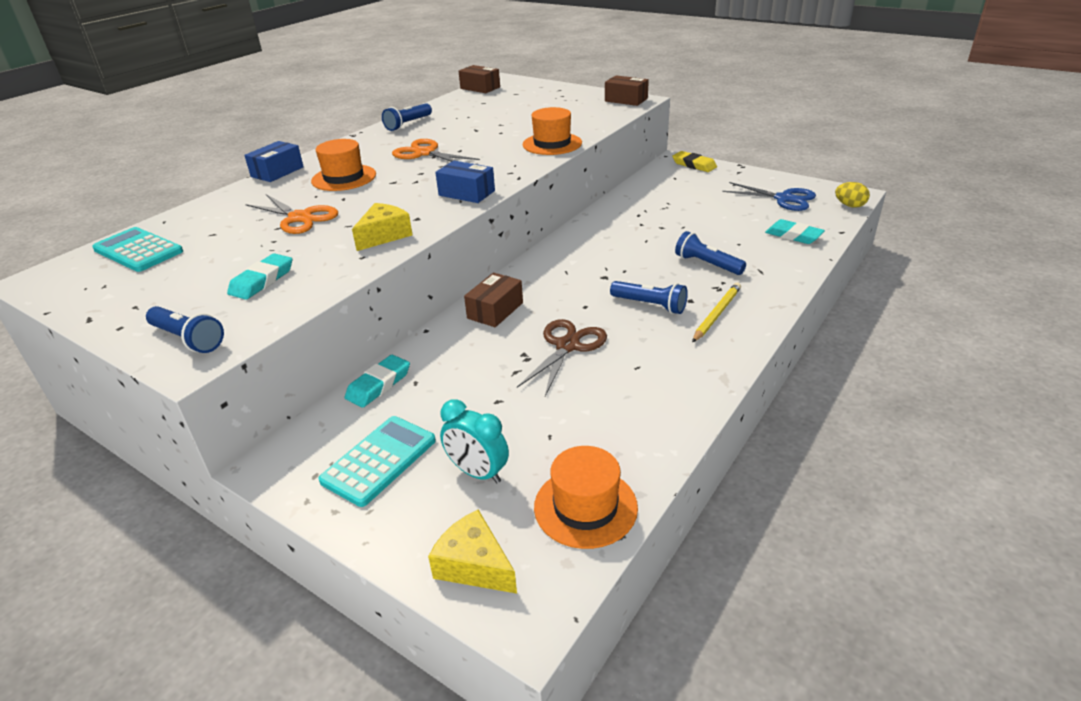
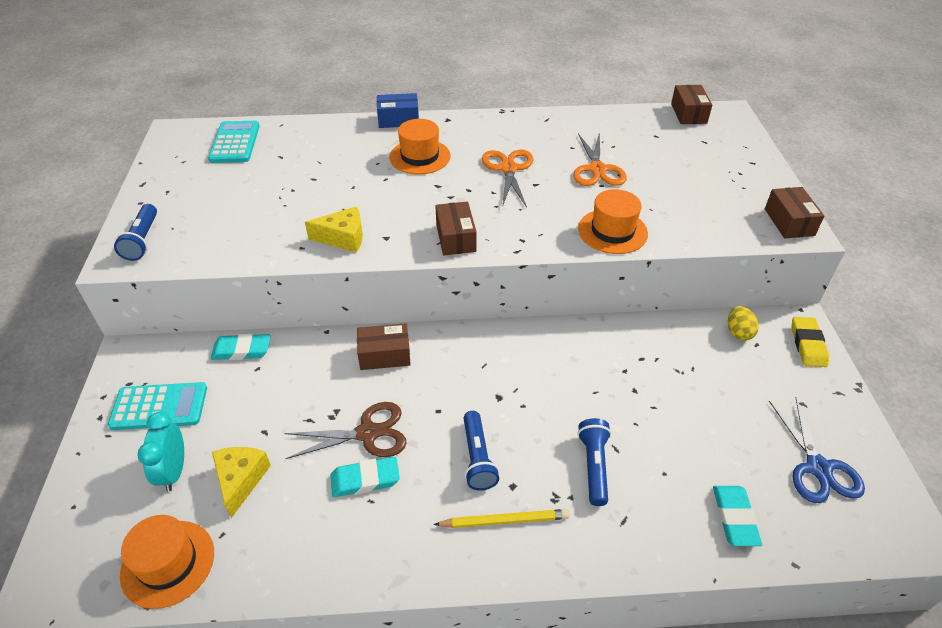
camera: 50 degrees right, 10 degrees up
turquoise eraser [227,253,292,300] -> turquoise eraser moved to [330,457,400,497]
orange scissors [245,194,338,234] -> orange scissors moved to [573,132,627,186]
blue flashlight [382,103,432,131] -> none
yellow cheese [428,510,517,594] -> yellow cheese moved to [212,447,271,518]
blue box [435,161,495,203] -> brown box [435,201,477,255]
yellow egg [835,182,870,208] -> yellow egg moved to [728,306,759,341]

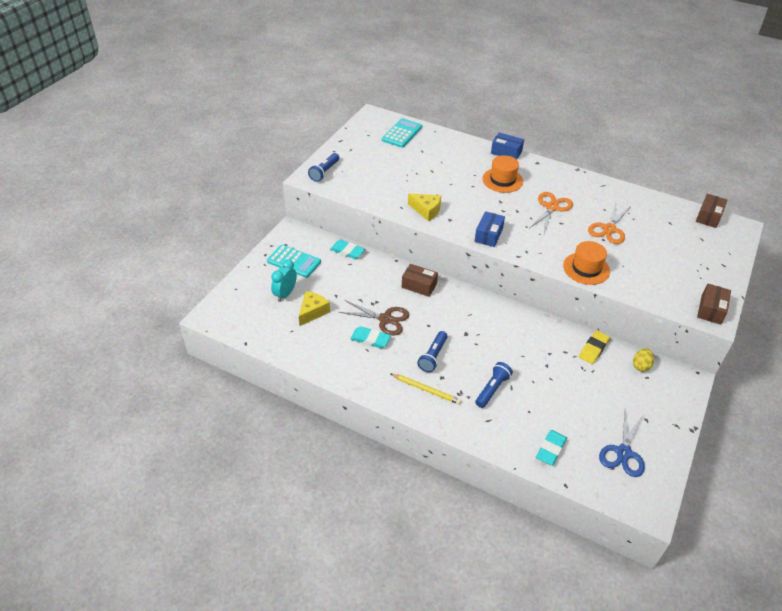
camera: 30 degrees right, 0 degrees up
orange hat [120,515,214,609] -> none
brown box [435,201,477,255] -> blue box [474,211,505,247]
yellow eraser [791,317,829,367] -> yellow eraser moved to [579,330,610,364]

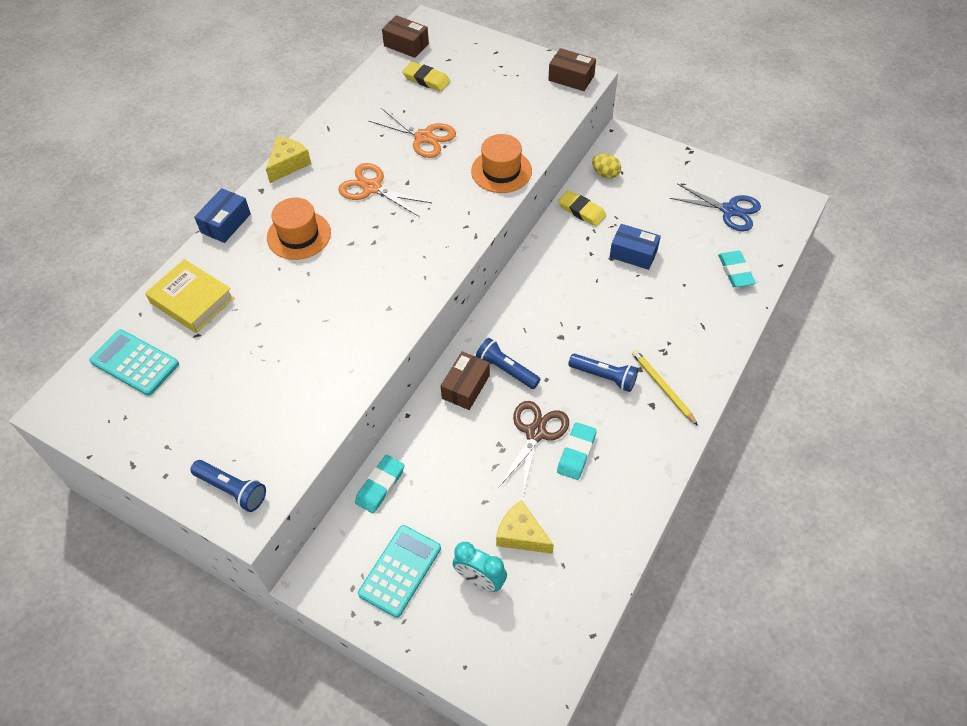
camera: 85 degrees left, 10 degrees up
yellow pencil [391,374,462,405] -> yellow pencil turned 60 degrees counterclockwise [632,350,698,426]
yellow cheese [408,193,441,221] -> yellow cheese moved to [266,136,311,183]
blue box [474,211,505,247] -> blue box moved to [610,224,661,270]
blue flashlight [475,362,513,408] -> blue flashlight moved to [476,338,540,389]
turquoise eraser [536,430,567,466] -> turquoise eraser turned 45 degrees clockwise [718,251,756,287]
none -> yellow book [145,259,234,333]
none -> yellow eraser [402,61,451,92]

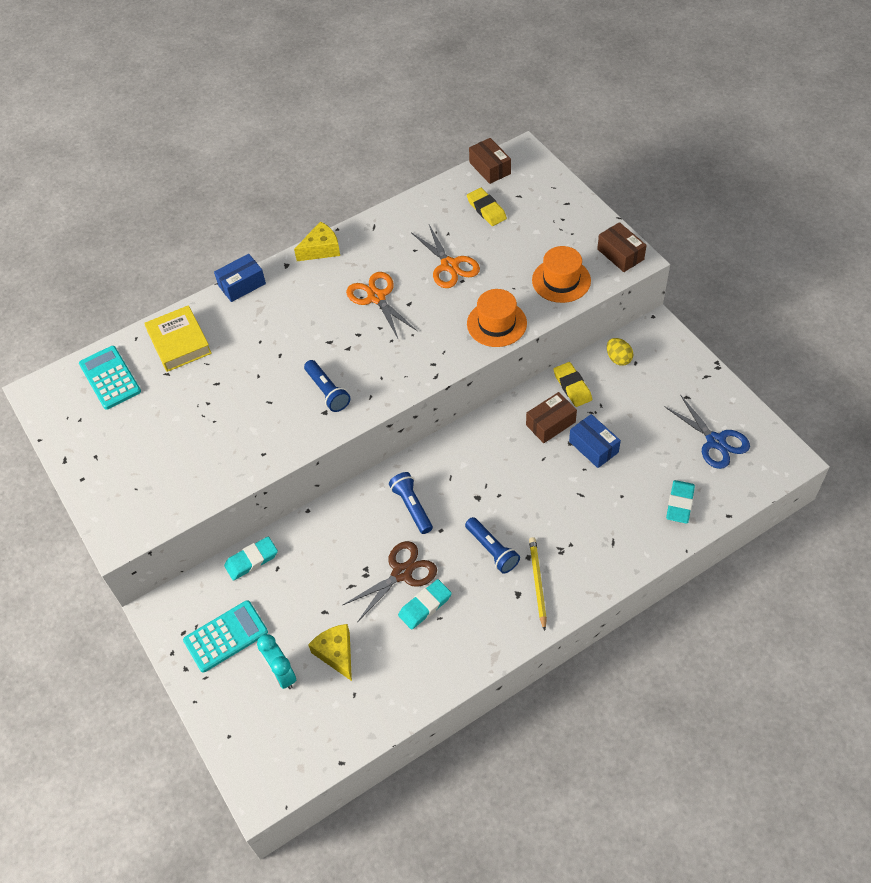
camera: 30 degrees right, 0 degrees up
blue flashlight [190,460,266,512] -> blue flashlight moved to [304,360,350,412]
orange hat [267,198,331,260] -> orange hat moved to [532,246,591,303]
brown box [440,351,490,410] -> brown box moved to [526,392,577,443]

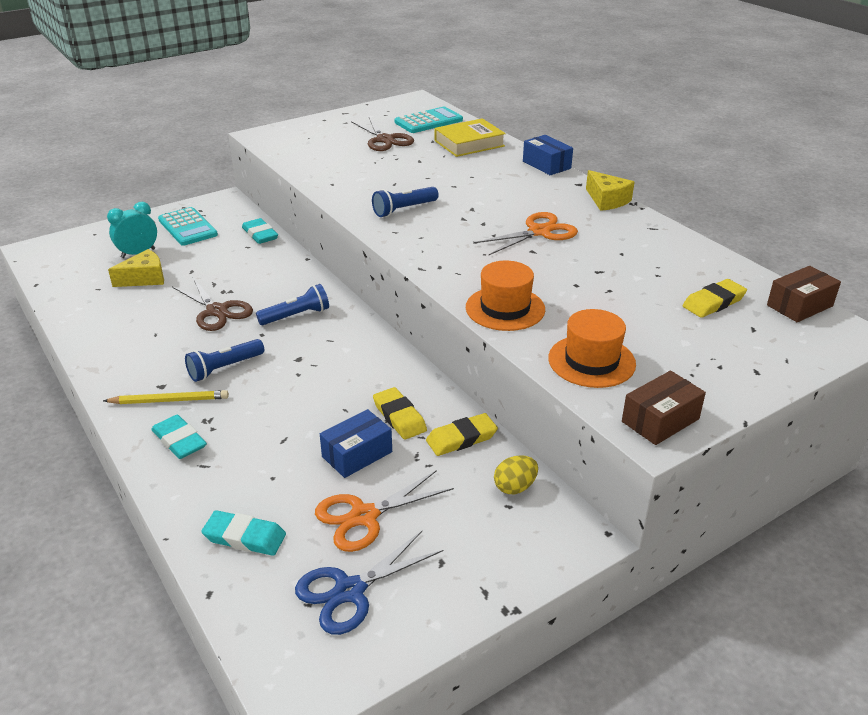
camera: 85 degrees right, 20 degrees down
turquoise eraser [398,579,452,630] -> turquoise eraser moved to [151,415,207,459]
orange scissors [411,225,480,288] -> orange scissors moved to [315,470,454,552]
brown box [526,392,577,443] -> yellow eraser [373,387,427,440]
none -> brown scissors [351,117,414,151]

